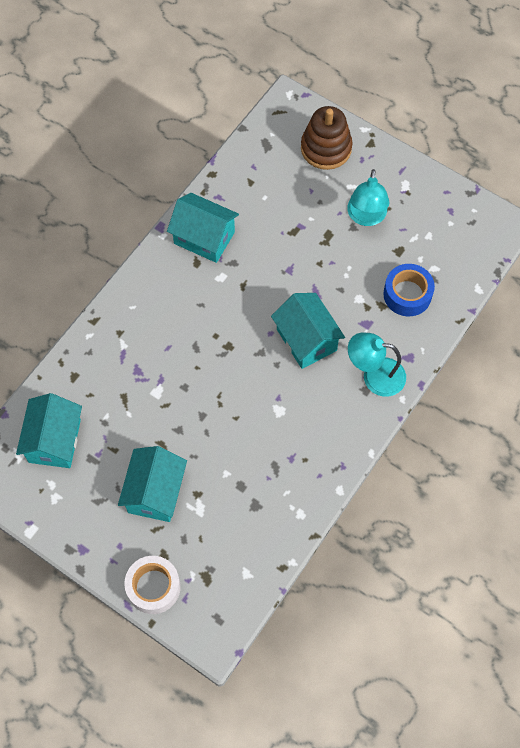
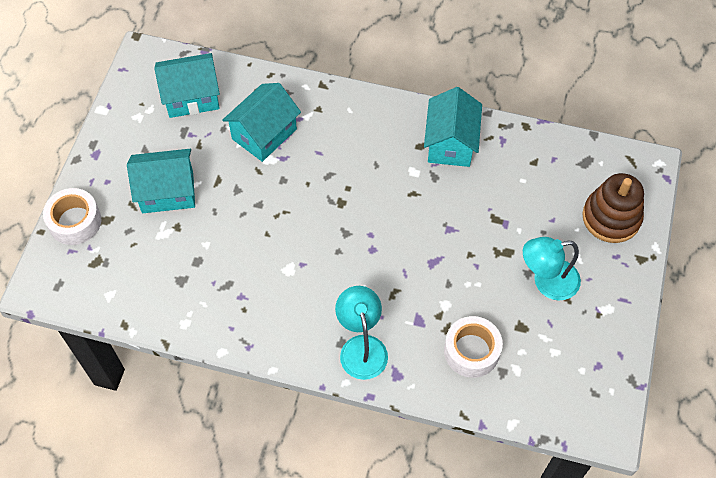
camera: 70 degrees right, 5 degrees down
turquoise house [271,293,345,369] -> turquoise house moved to [222,83,301,162]
blue tape [383,264,435,316] -> white tape [444,316,503,378]

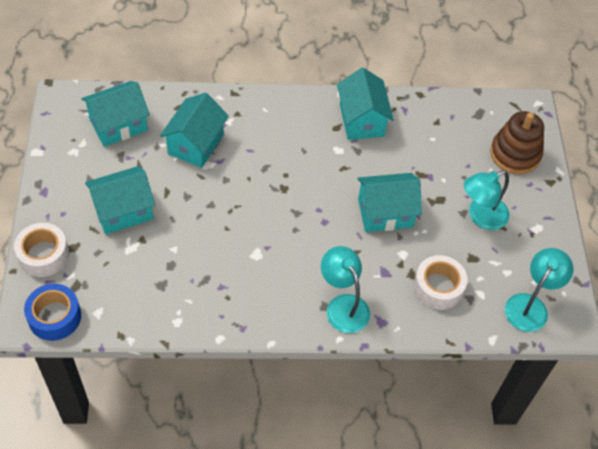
camera: 20 degrees left, 5 degrees down
none -> blue tape [24,284,81,341]
none -> turquoise house [357,173,422,232]
none -> turquoise lamp [505,248,573,332]

